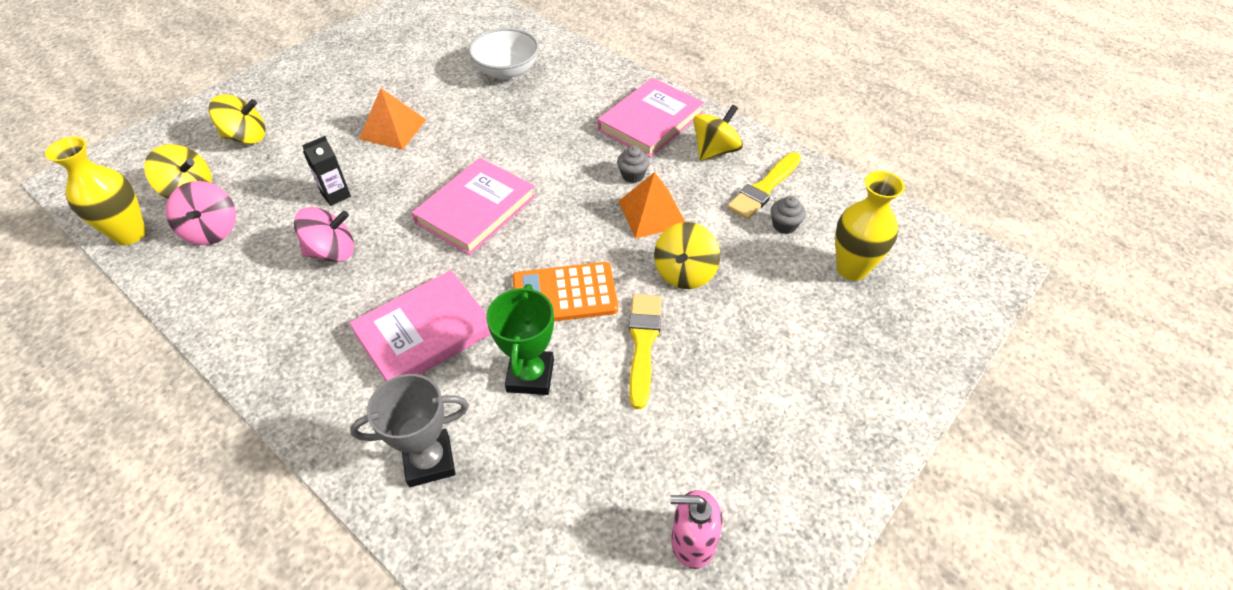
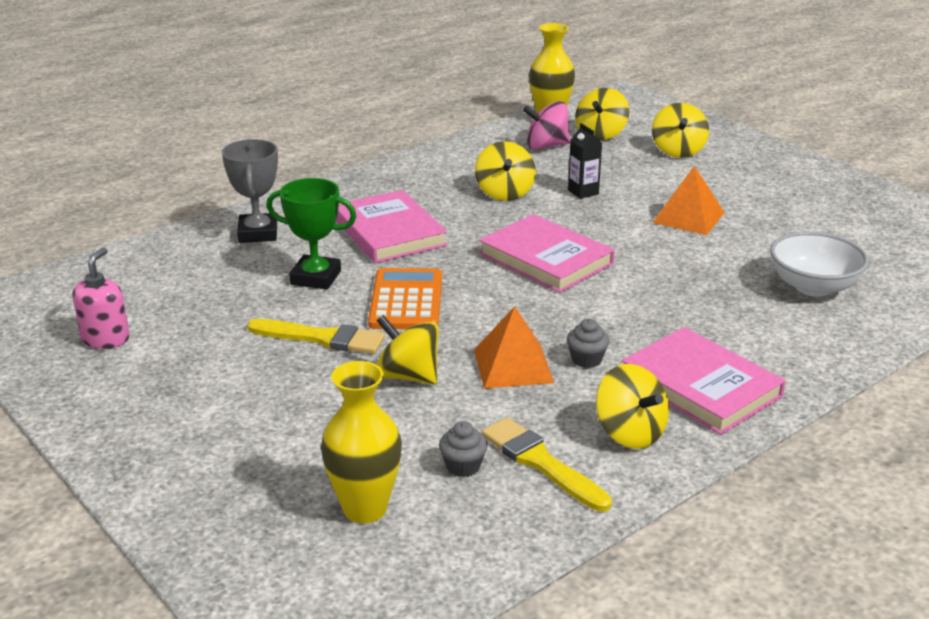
camera: 100 degrees right, 20 degrees down
pink spinning top [294,207,354,262] -> yellow spinning top [475,141,536,201]

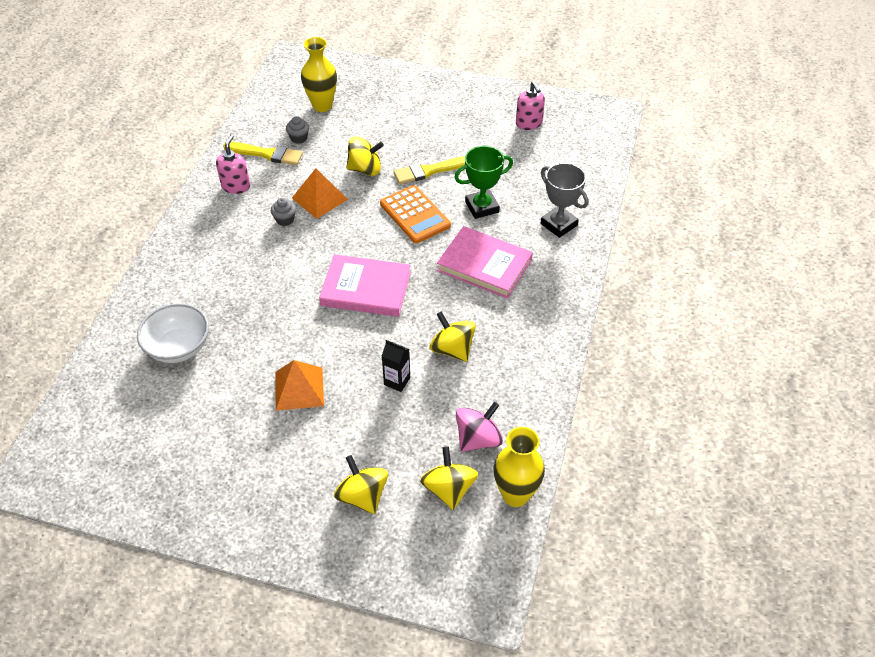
camera: 145 degrees right, 20 degrees up
yellow spinning top [596,364,669,449] -> pink soap dispenser [216,135,250,194]
pink book [622,327,786,435] -> none

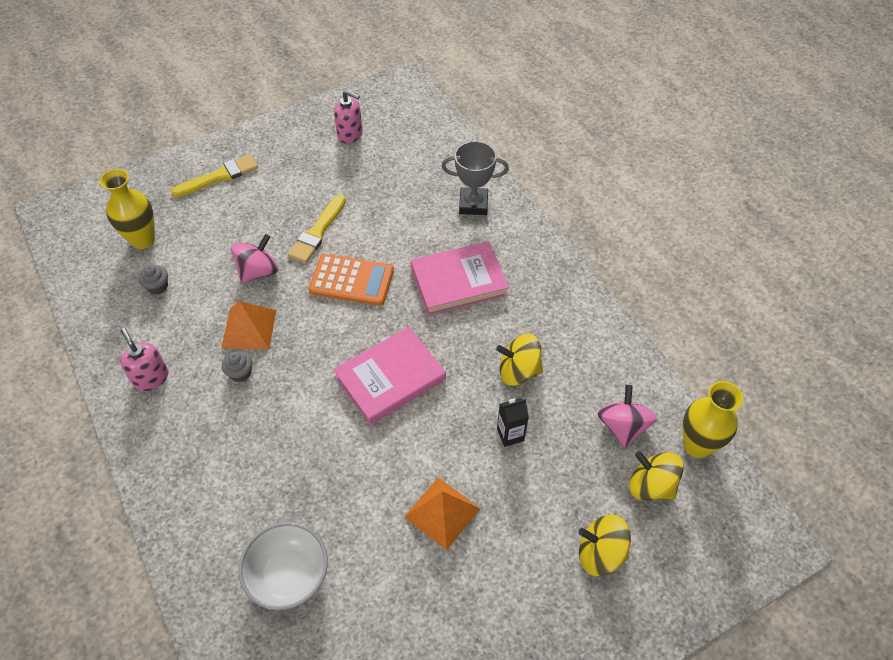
camera: 45 degrees left, 5 degrees up
yellow brush [223,142,303,165] -> yellow brush moved to [171,154,258,197]
yellow spinning top [346,136,384,176] -> pink spinning top [231,234,278,283]
green trophy [454,146,513,219] -> none

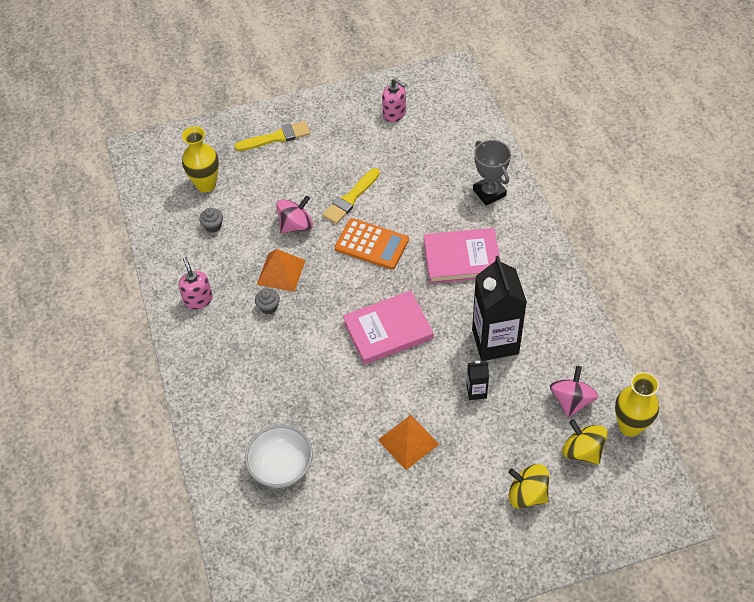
camera: 15 degrees right, 0 degrees up
grey trophy [441,141,509,215] -> grey trophy turned 45 degrees clockwise [473,140,511,206]
yellow spinning top [496,334,543,386] -> black carton [472,256,527,361]

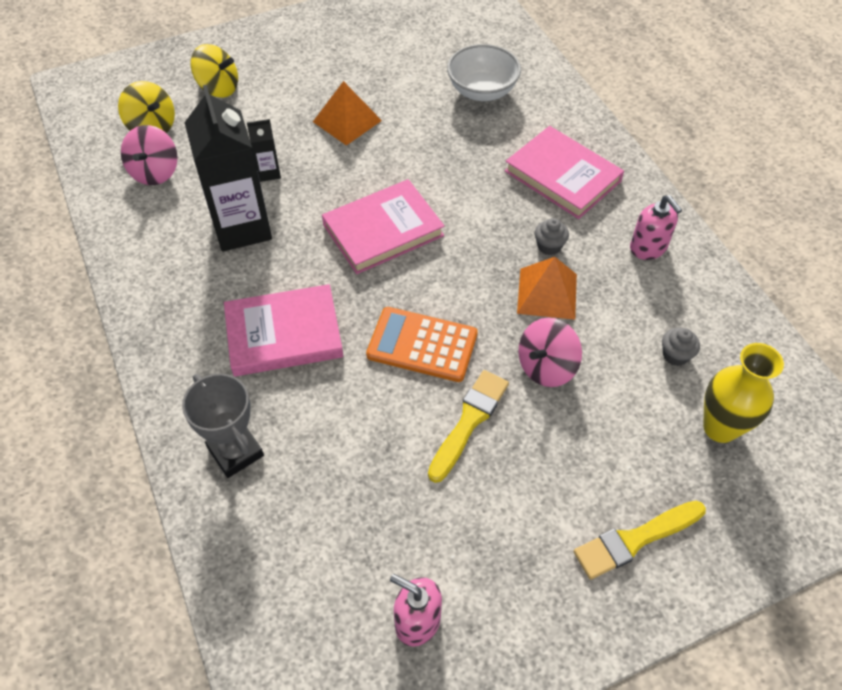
camera: 170 degrees right, 0 degrees up
yellow vase [615,372,659,437] -> none
none -> pink book [505,126,624,219]

